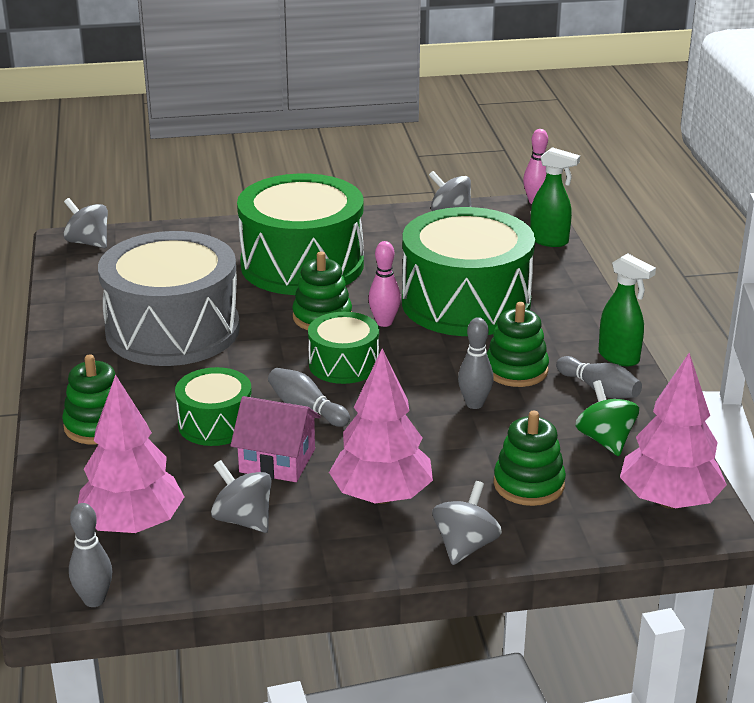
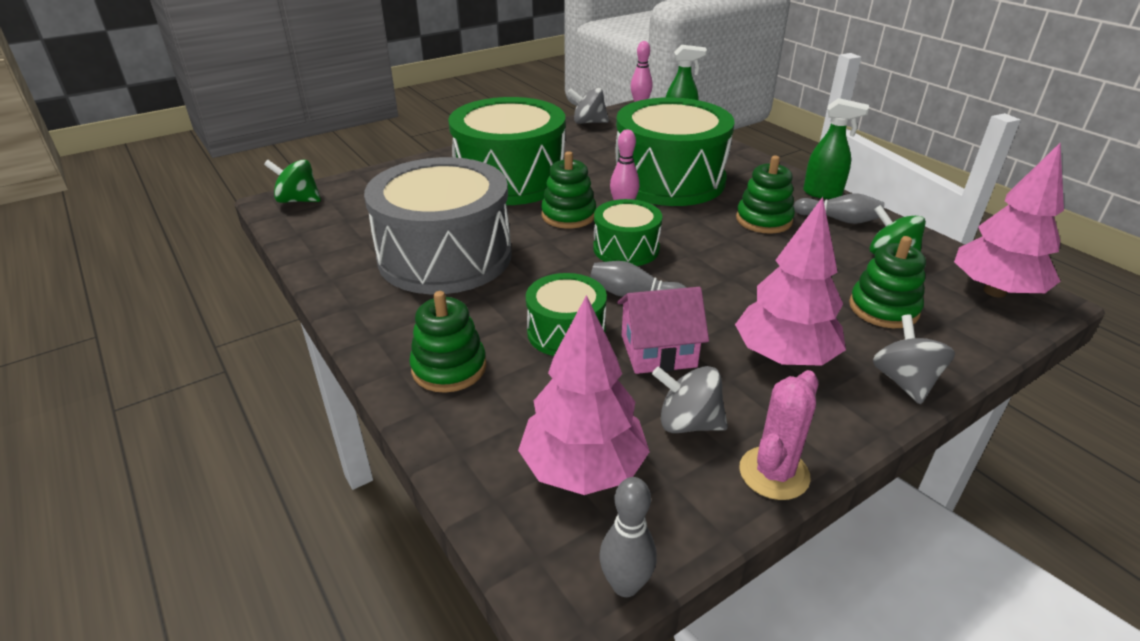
camera: 25 degrees left, 5 degrees up
grey spinning top [64,198,108,248] -> green spinning top [264,160,321,203]
grey bowling pin [458,317,494,409] -> none
none -> pink cactus [739,370,818,500]

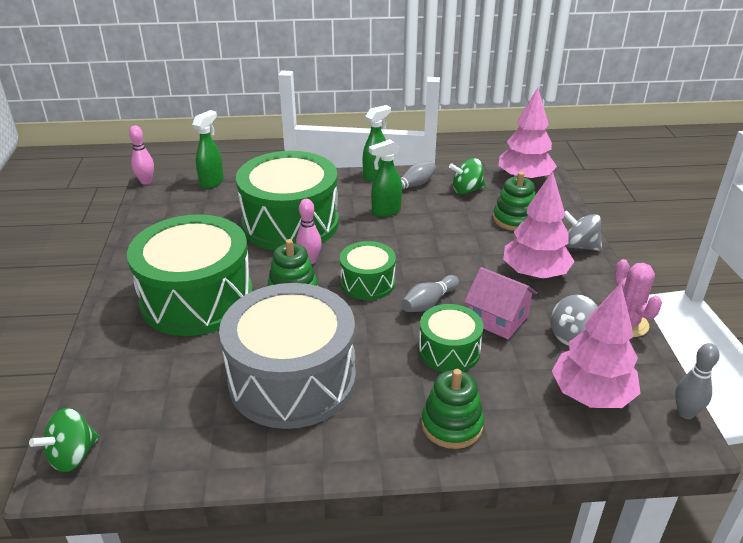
camera: 60 degrees left, 0 degrees up
grey spinning top [568,88,609,124] -> none
pink house [617,287,709,374] -> pink house turned 75 degrees counterclockwise [464,267,537,339]
green stacking toy [736,156,795,234] -> green spray bottle [369,139,402,217]

